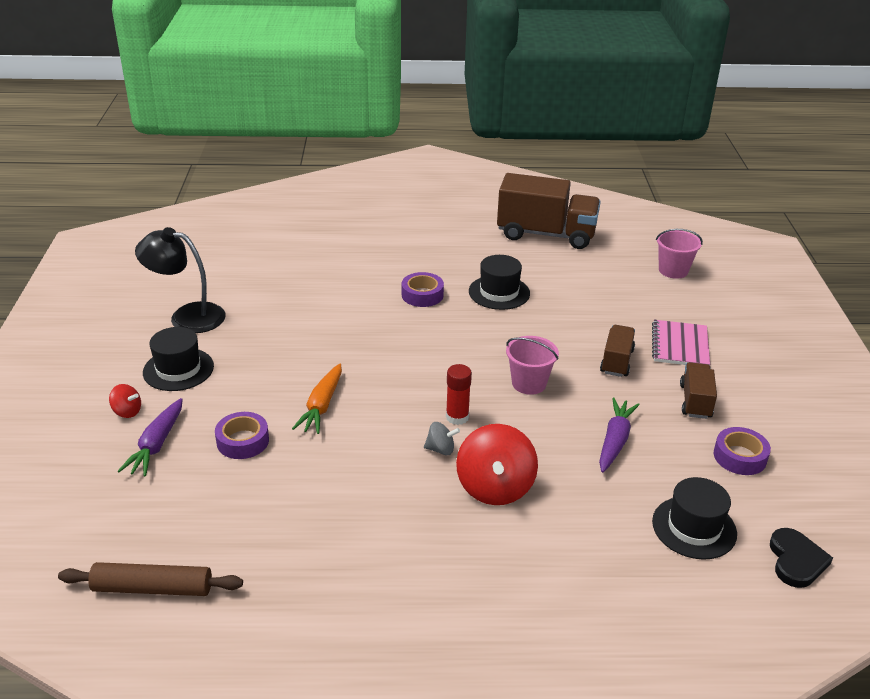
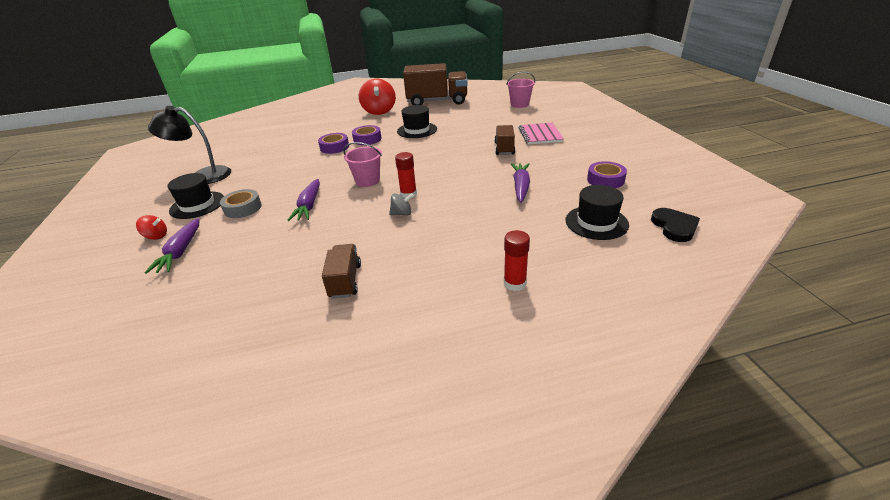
camera: 10 degrees left, 0 degrees up
brown rolling pin [58,562,243,596] -> none
purple tape [215,412,269,459] -> purple tape moved to [318,133,349,154]
orange carrot [292,364,342,434] -> purple carrot [287,179,320,221]
red spinning top [456,424,538,505] -> red spinning top moved to [359,79,396,115]
pink bucket [506,336,559,395] -> pink bucket moved to [343,142,382,187]
brown truck [680,362,717,419] -> brown truck moved to [322,244,361,299]
none -> grey tape [220,189,262,218]
none -> red glue stick [504,230,530,291]

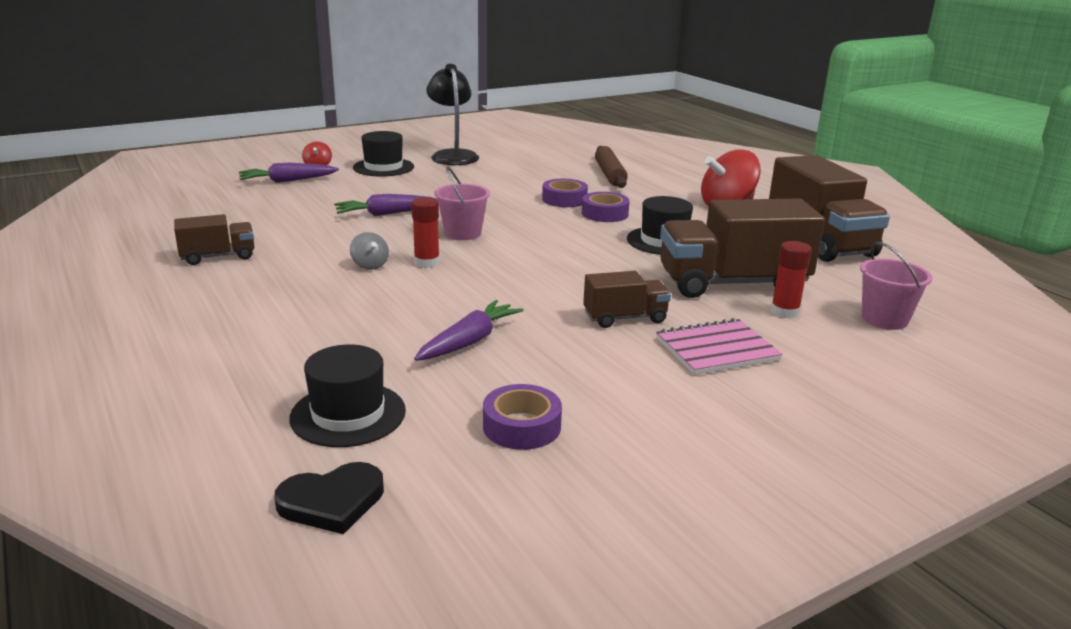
camera: 70 degrees right, 10 degrees down
grey tape [220,189,262,218] -> none
red glue stick [504,230,530,291] -> red glue stick moved to [771,241,812,318]
purple carrot [511,163,530,203] -> purple carrot turned 45 degrees counterclockwise [414,300,524,361]
none -> brown rolling pin [595,146,628,188]
none -> brown truck [660,199,825,298]

